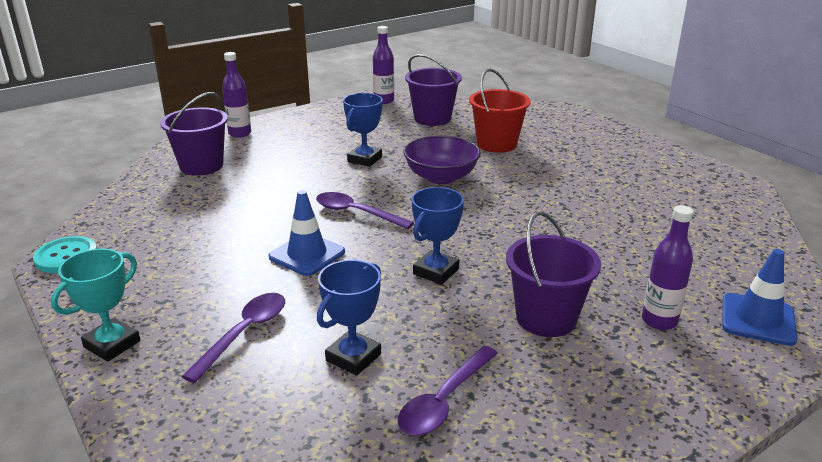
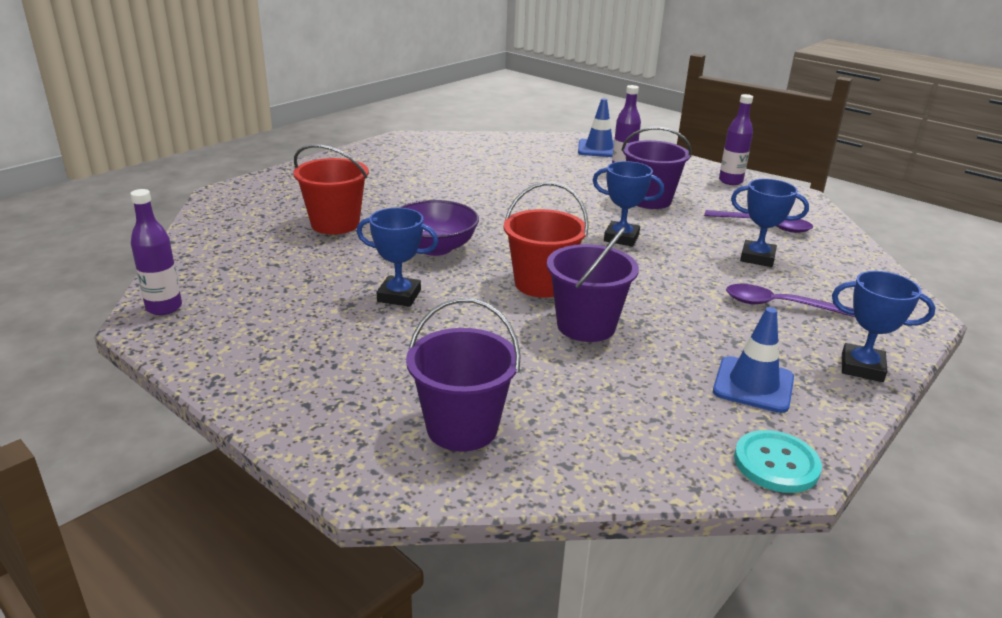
camera: 105 degrees left, 0 degrees up
turquoise trophy [51,249,140,362] -> blue trophy [832,271,936,382]
purple bottle [222,52,251,138] -> purple bottle moved to [719,94,753,185]
blue traffic cone [268,190,345,276] -> blue traffic cone moved to [713,307,794,413]
purple spoon [316,192,414,229] -> red bucket [504,182,589,298]
purple bucket [405,54,462,126] -> purple bucket moved to [547,227,639,342]

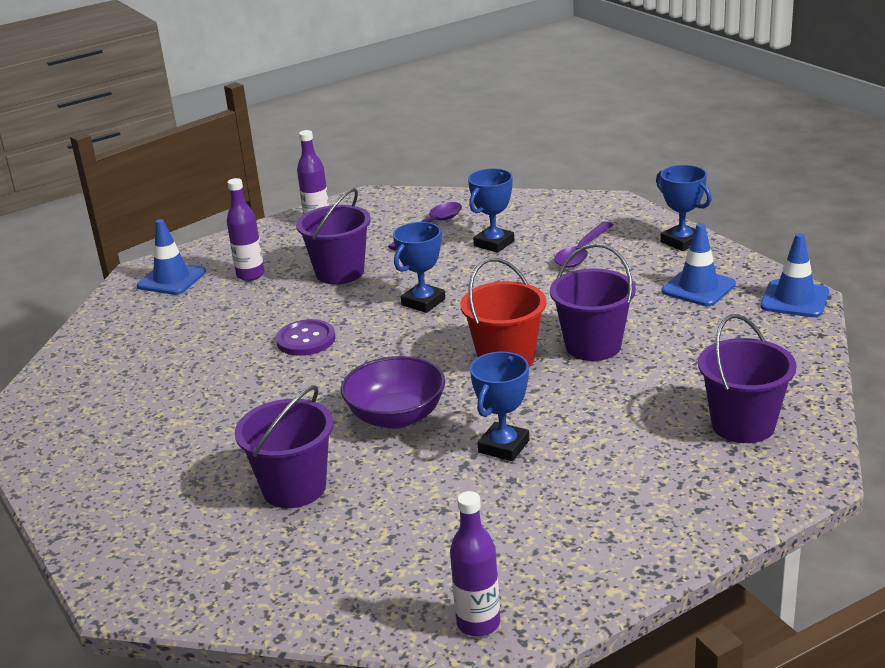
camera: 70 degrees left, 0 degrees up
red bucket [293,144,369,234] -> purple bucket [235,385,334,508]
turquoise button [734,430,822,493] -> blue traffic cone [760,233,829,317]
blue trophy [832,271,936,382] -> blue trophy turned 75 degrees counterclockwise [656,165,712,251]
none -> purple button [276,319,336,356]

